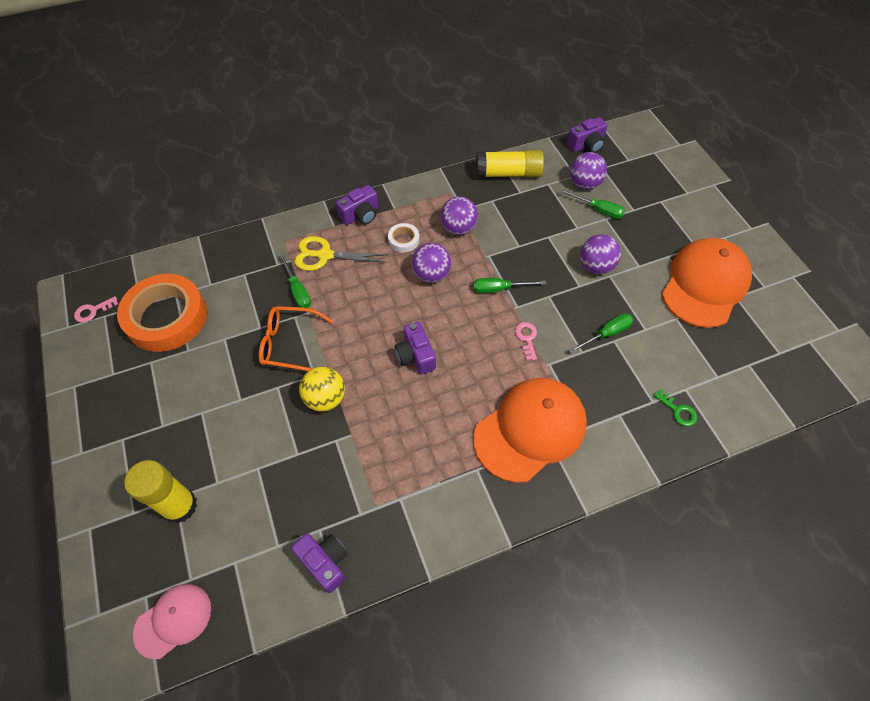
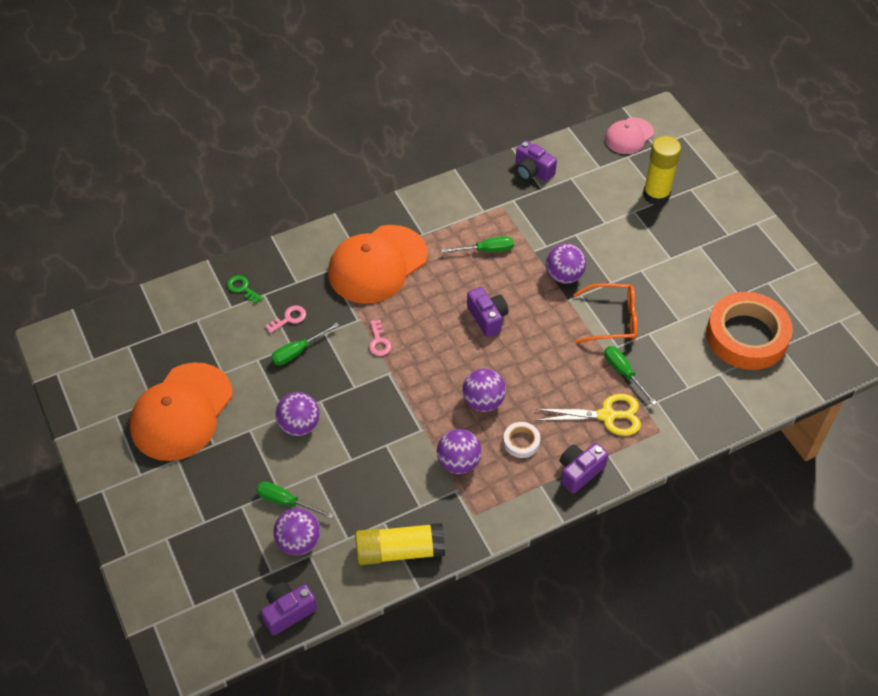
camera: 175 degrees right, 5 degrees down
pink key [74,296,118,323] -> pink key moved to [265,306,306,333]
yellow ball [299,367,345,412] -> purple ball [546,243,586,284]
green screwdriver [473,278,546,293] -> green screwdriver moved to [441,236,514,253]

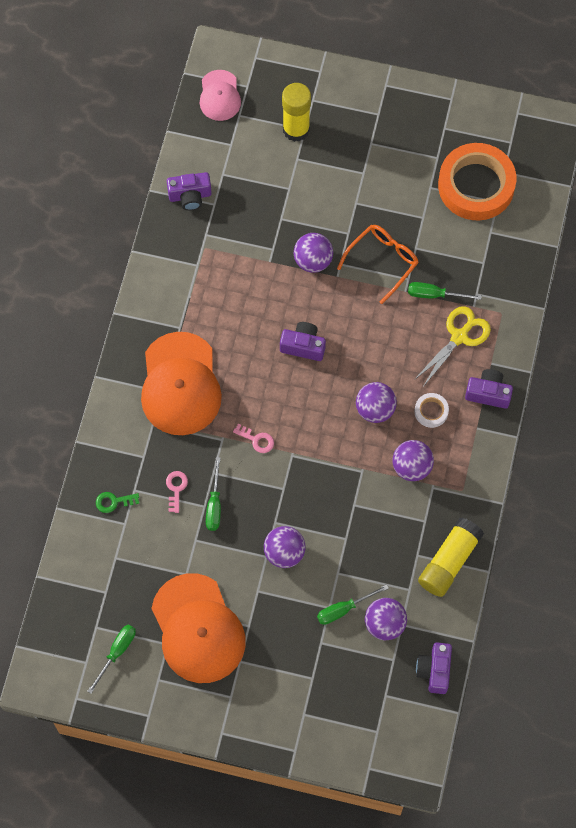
camera: 50 degrees left, 15 degrees up
green screwdriver [441,236,514,253] -> green screwdriver moved to [87,624,136,694]
purple camera [560,443,609,494] -> purple camera turned 105 degrees clockwise [465,369,513,409]

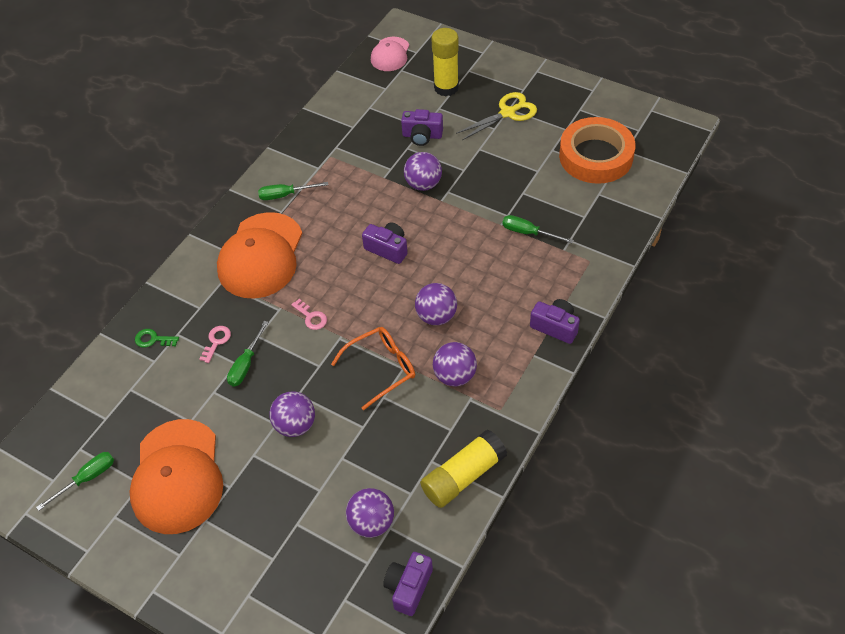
camera: 20 degrees right, 15 degrees down
purple camera [167,172,212,210] -> purple camera moved to [401,109,443,146]
green screwdriver [317,584,389,625] -> green screwdriver moved to [258,182,328,200]
orange glasses [337,225,419,304] -> orange glasses moved to [331,327,415,410]
yellow scissors [414,306,491,387] -> yellow scissors moved to [456,92,537,140]
white tape [415,393,449,428] -> none

